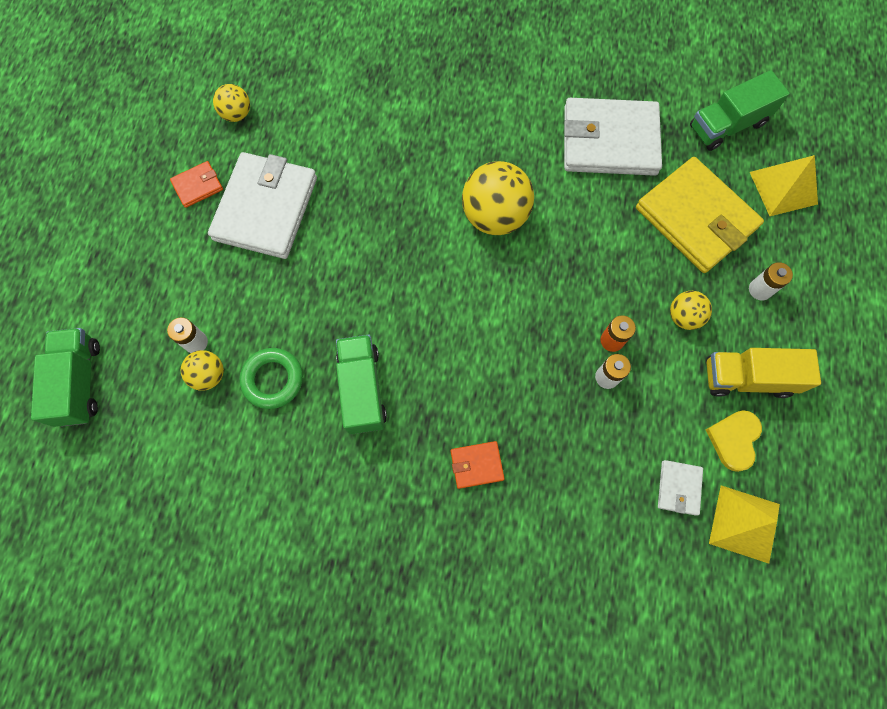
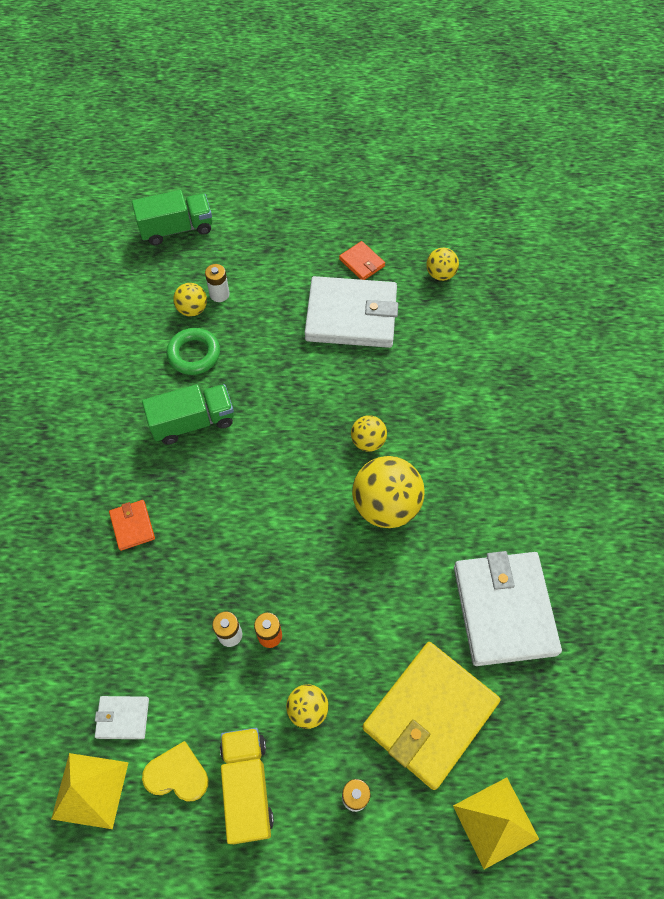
camera: 80 degrees right, 10 degrees down
green truck [690,70,790,151] -> none
none -> yellow ball [351,415,387,452]

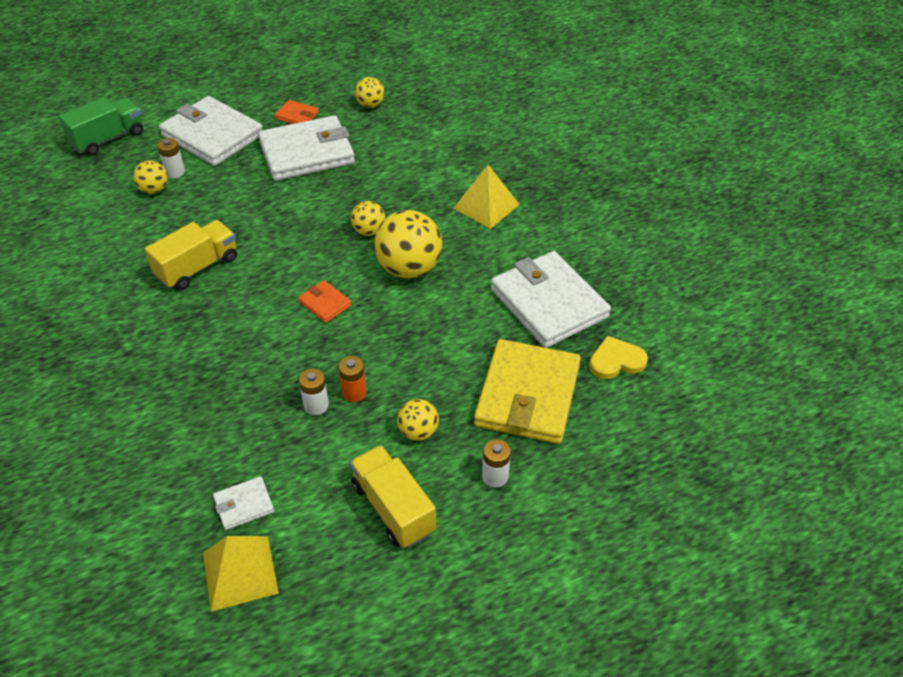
camera: 25 degrees left, 15 degrees down
orange wallet [109,500,155,551] -> orange wallet moved to [298,280,352,323]
green truck [142,384,234,445] -> yellow truck [145,220,237,290]
yellow heart [142,741,208,802] -> yellow heart moved to [589,336,648,379]
green ring [166,328,220,375] -> none
yellow pyramid [453,777,539,869] -> yellow pyramid moved to [453,165,520,229]
none -> white wallet [159,96,263,166]

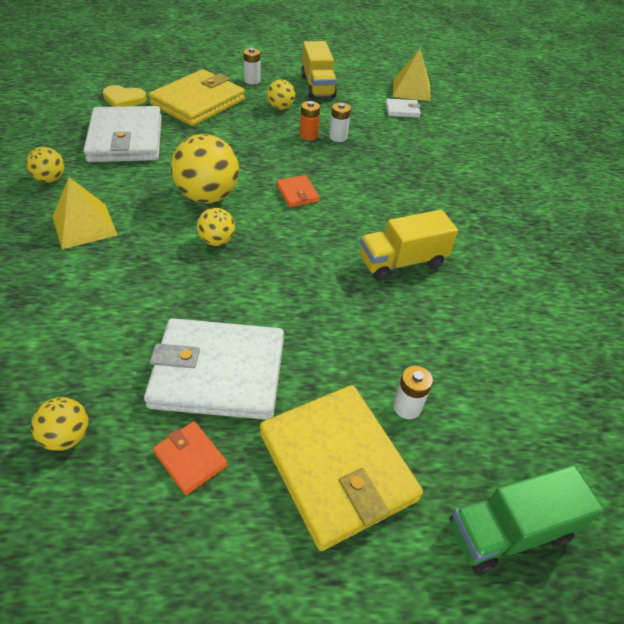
camera: 160 degrees left, 0 degrees up
yellow ball [133,160,168,194] -> yellow ball moved to [26,147,65,183]
white wallet [159,96,263,166] -> yellow wallet [260,385,423,551]

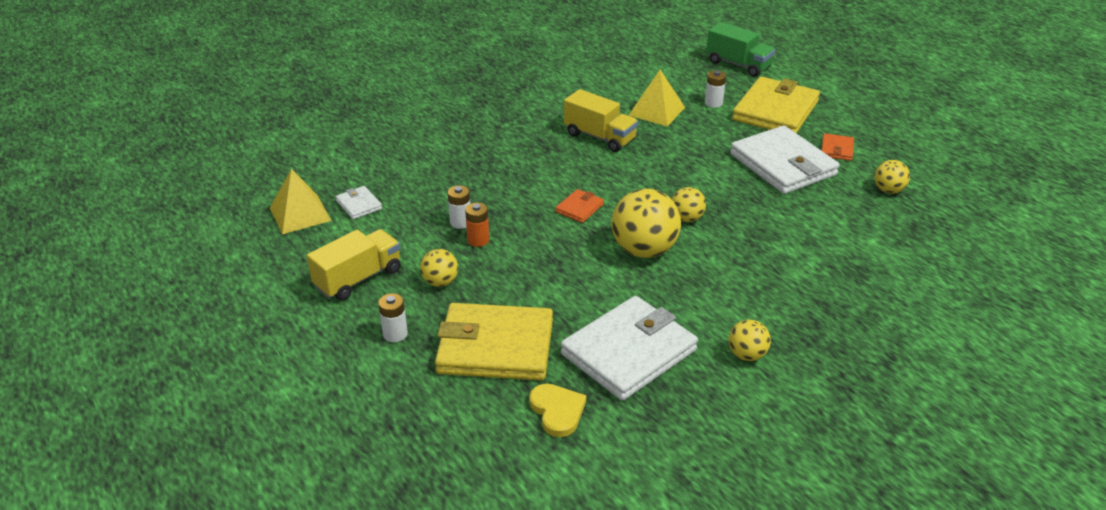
camera: 120 degrees left, 10 degrees down
yellow pyramid [52,177,118,249] -> yellow pyramid moved to [628,70,685,127]

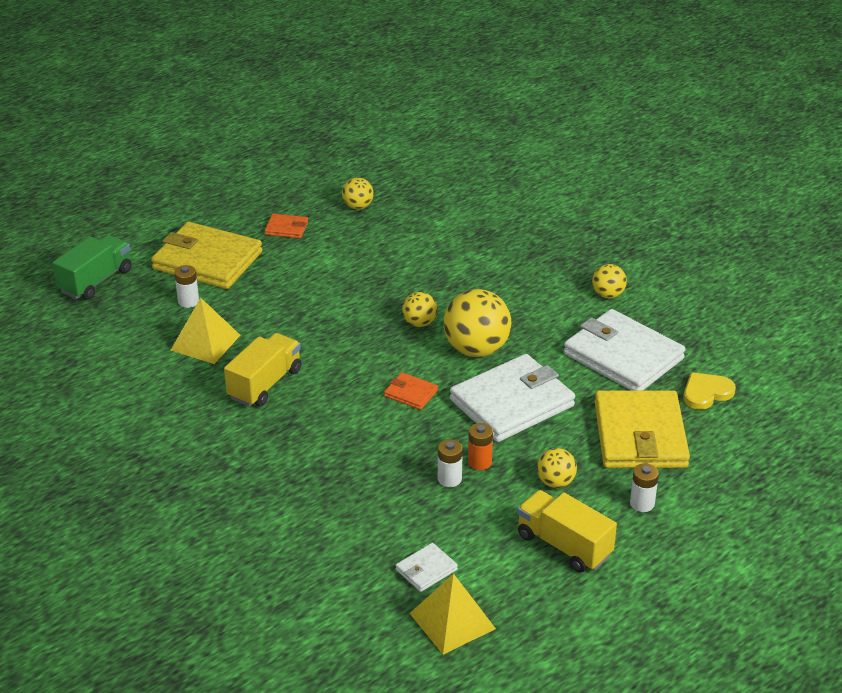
camera: 95 degrees left, 0 degrees up
white wallet [730,126,840,194] -> white wallet moved to [450,354,575,442]

